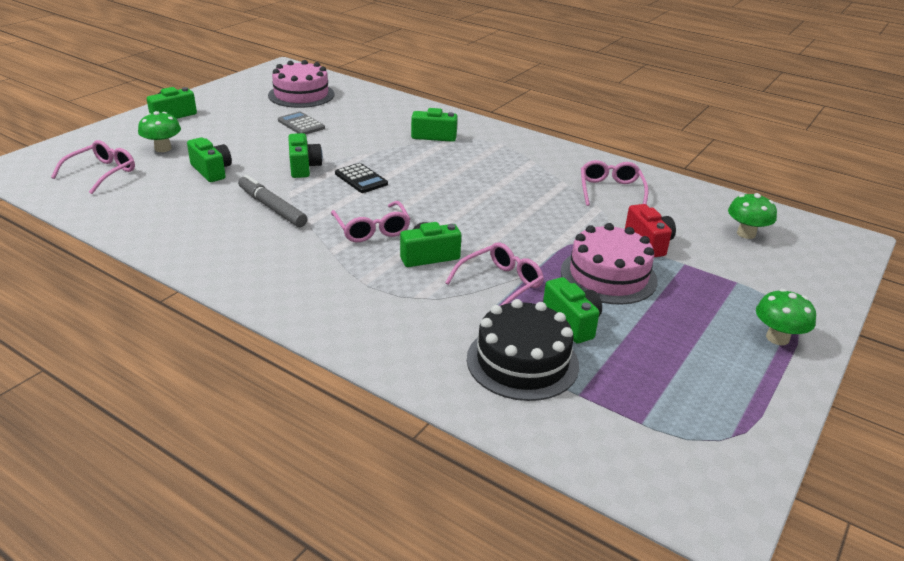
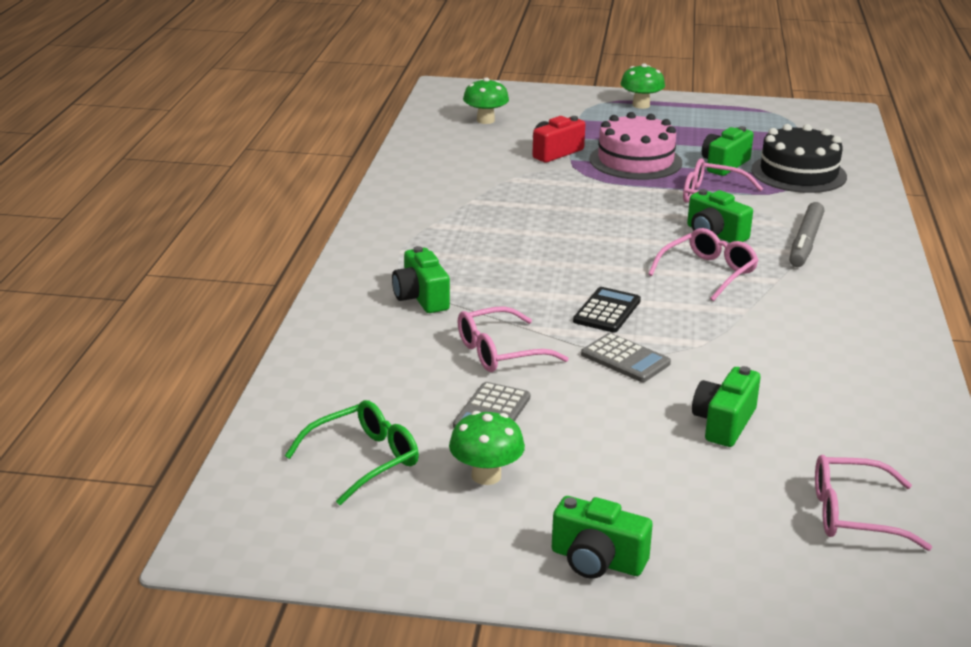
camera: 115 degrees left, 5 degrees down
green mushroom [138,111,181,152] -> green mushroom moved to [449,411,525,485]
grey marker [238,175,307,227] -> grey marker moved to [789,202,824,267]
pink cake [268,60,334,108] -> green glasses [285,400,419,505]
green camera [288,133,323,178] -> grey calculator [581,333,671,382]
pink glasses [581,160,648,206] -> pink glasses moved to [458,306,569,372]

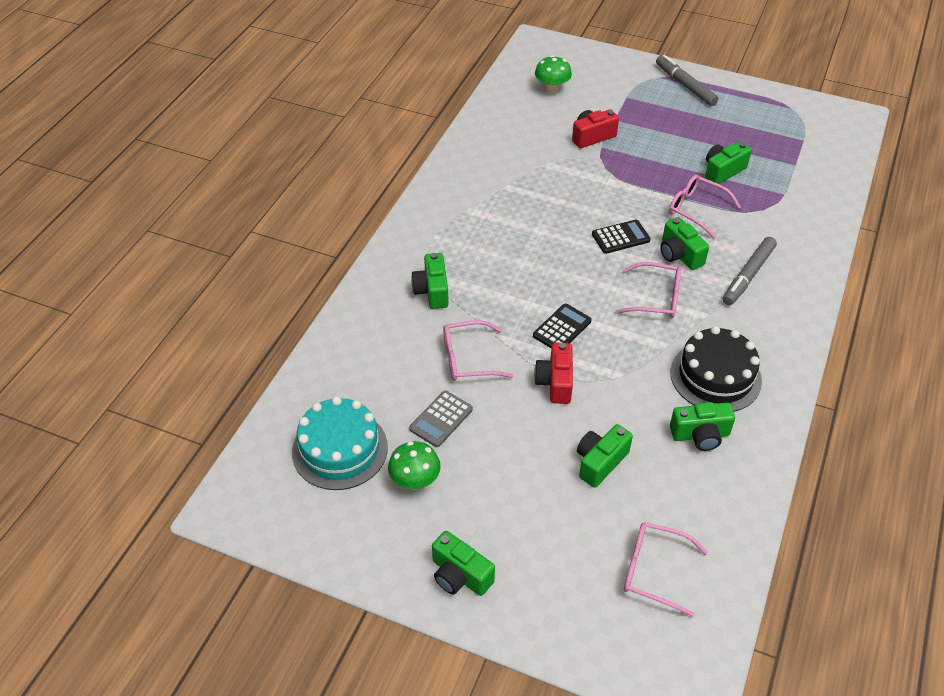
camera: 15 degrees right, 20 degrees up
green glasses [285,400,419,505] -> turquoise cake [292,396,388,490]
grey calculator [581,333,671,382] -> red camera [534,343,573,404]
pink cake [590,112,682,180] -> none
green mushroom [620,63,665,109] -> grey marker [656,55,719,106]
pink glasses [648,228,759,301] -> pink glasses turned 45 degrees clockwise [615,262,681,318]
black cake [751,124,847,193] -> black cake moved to [670,326,762,412]
none -> black calculator [592,220,651,254]
none -> green camera [670,402,735,451]

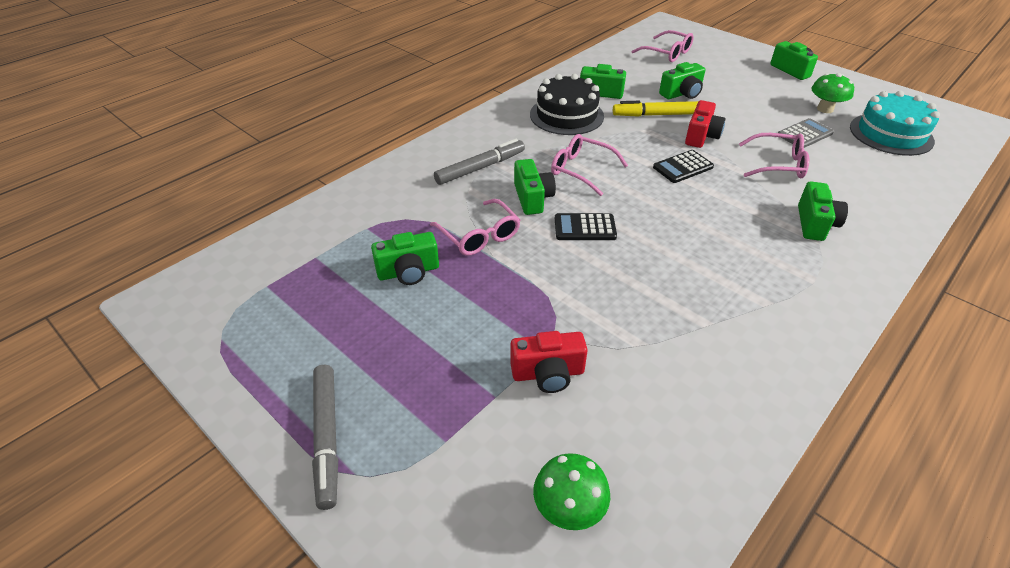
camera: 160 degrees left, 5 degrees down
none -> yellow marker [613,101,699,117]

